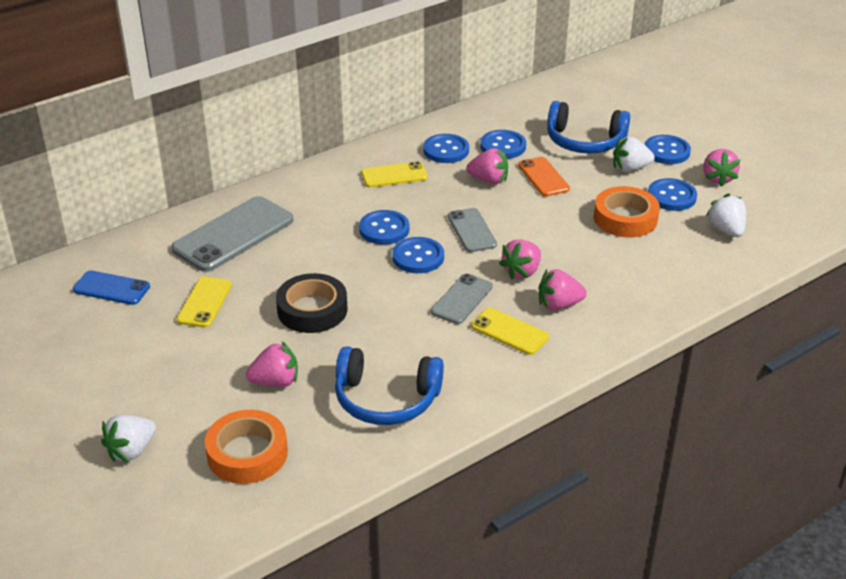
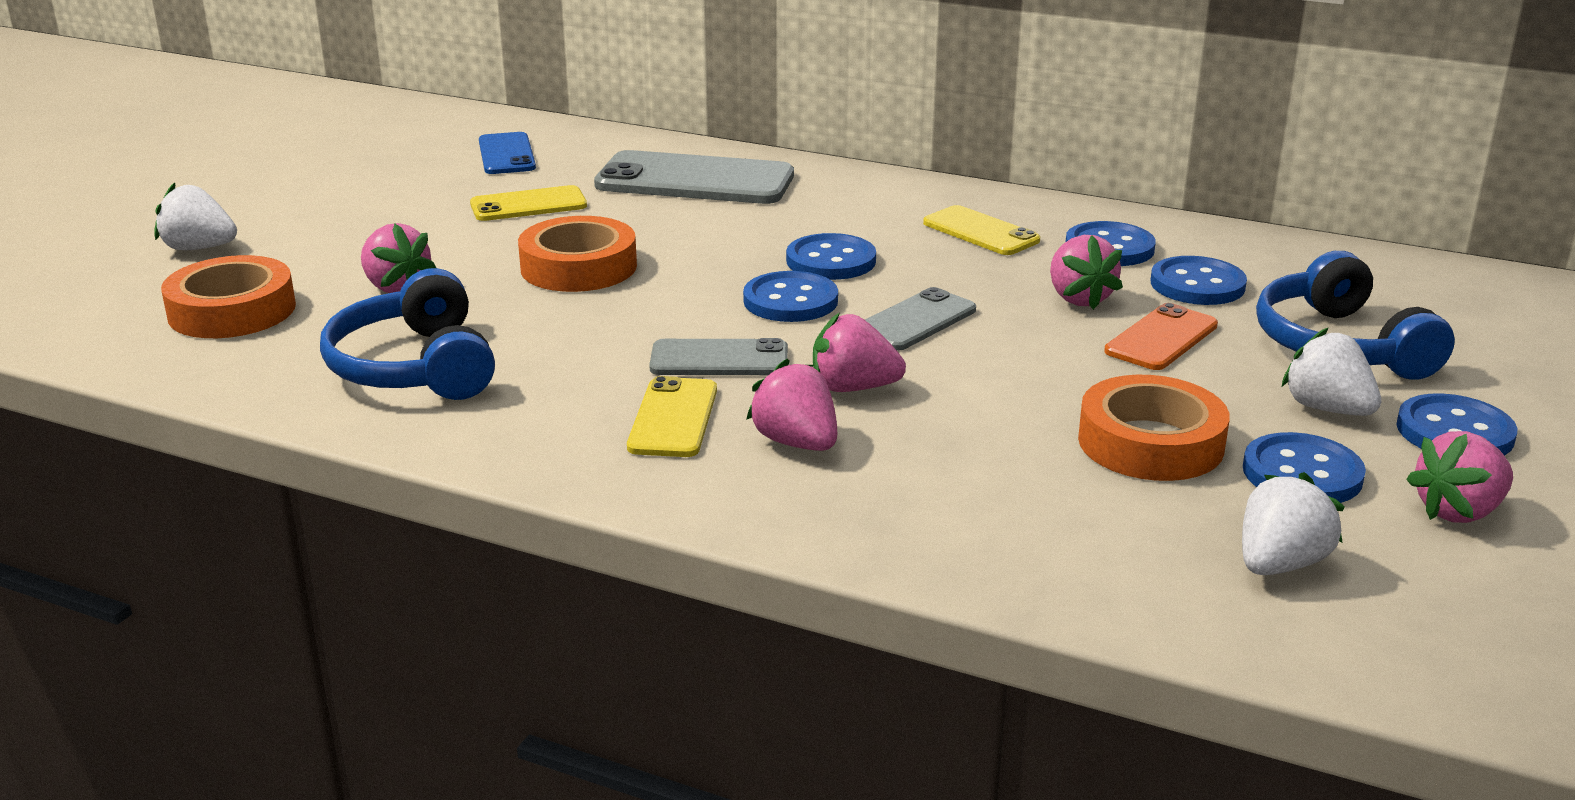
camera: 60 degrees right, 10 degrees down
black tape [276,273,347,333] -> orange tape [518,216,637,292]

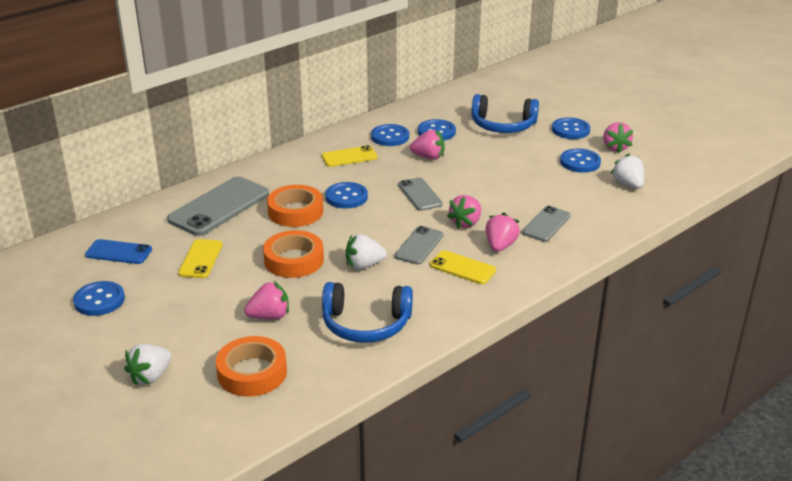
camera: 65 degrees left, 5 degrees up
blue button [743,271,838,322] -> blue button moved to [73,281,125,316]
pink strawberry [746,359,837,451] -> pink strawberry turned 120 degrees clockwise [486,213,520,252]
orange tape [1078,375,1230,481] -> orange tape moved to [267,185,323,227]
orange phone [1104,303,1218,370] -> none
white strawberry [1282,328,1381,416] -> white strawberry moved to [346,234,387,270]
none -> grey phone [522,206,571,242]

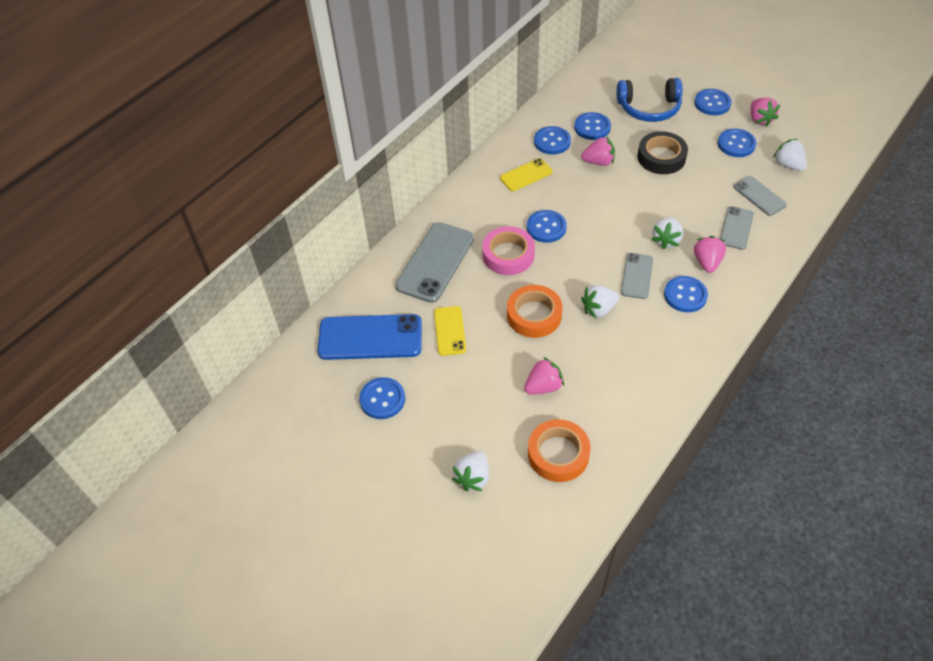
camera: 10 degrees left, 20 degrees up
blue phone [85,239,152,264] -> blue phone [317,314,422,360], size x1.77
orange tape [267,185,323,227] -> pink tape [482,226,535,275]
blue headphones [322,282,413,343] -> none
grey phone [398,177,443,211] -> grey phone moved to [734,176,787,216]
yellow phone [430,250,496,284] -> blue button [664,276,708,312]
pink strawberry [447,195,481,229] -> white strawberry [652,217,683,249]
none -> black tape [637,131,688,174]

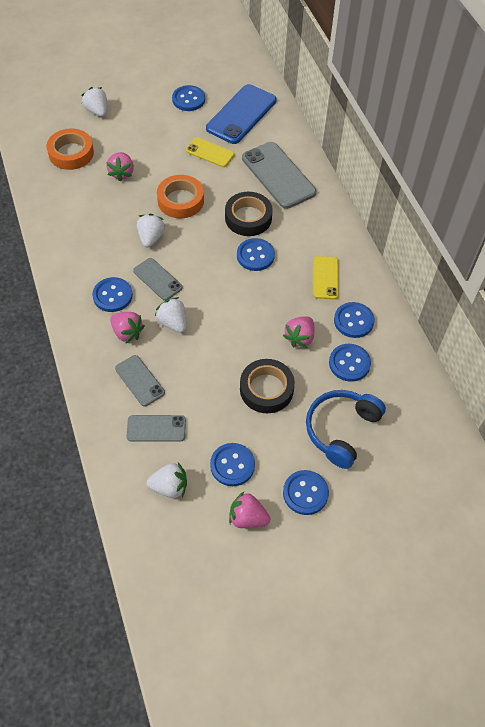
camera: 120 degrees right, 5 degrees up
pink tape [482,226,535,275] -> black tape [225,192,273,236]

